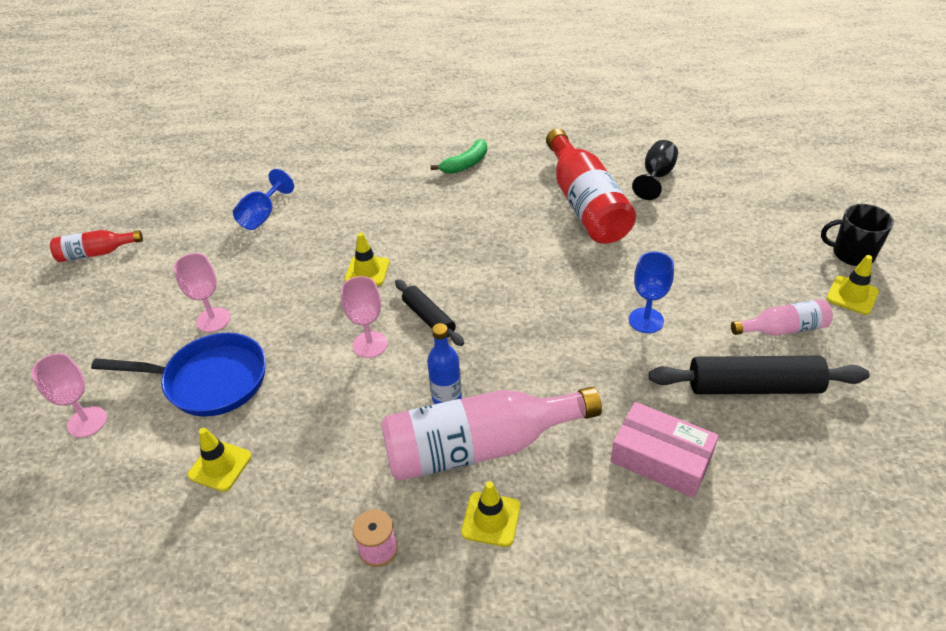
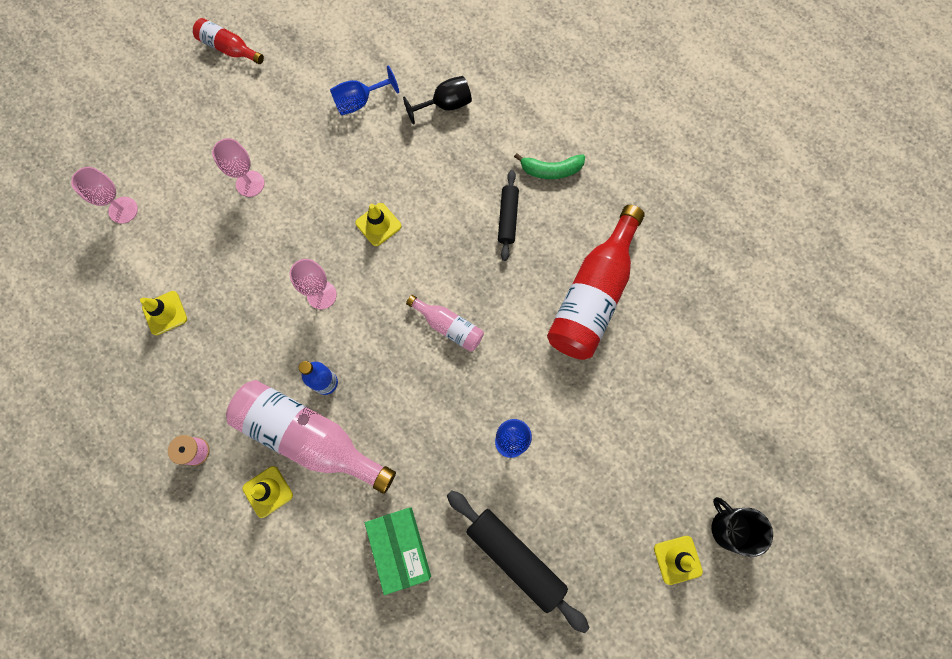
camera: 40 degrees right, 30 degrees up
blue pan [91,333,266,417] -> none
black rolling pin [395,279,464,346] -> black rolling pin moved to [498,170,519,261]
pink box [611,402,719,498] -> green box [365,507,431,595]
black goblet [632,140,678,200] -> black goblet moved to [403,76,472,125]
pink bottle [731,299,833,336] -> pink bottle moved to [406,295,484,352]

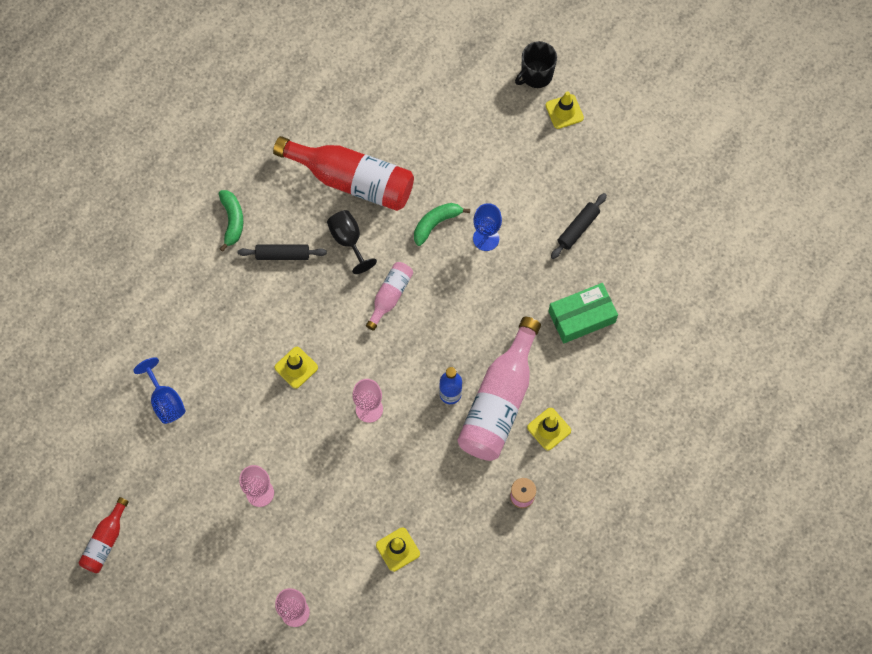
camera: 95 degrees left, 5 degrees down
black goblet [403,76,472,125] -> black goblet moved to [327,210,377,274]
black rolling pin [447,491,589,633] -> black rolling pin [551,193,607,259], size x0.60
none -> green banana [414,203,470,246]

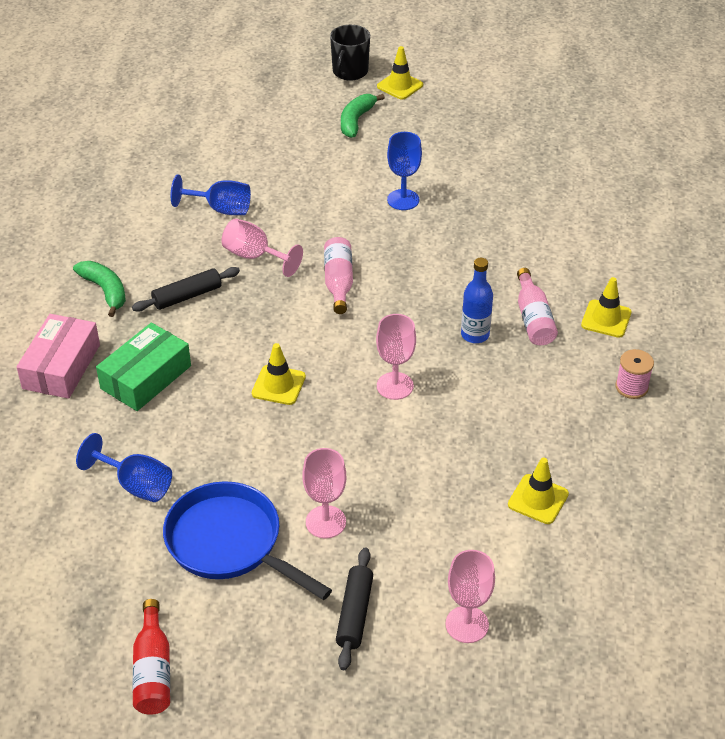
camera: 30 degrees left, 25 degrees down
red bottle [273,136,414,211] -> blue goblet [171,175,251,215]
black goblet [327,210,377,274] -> pink goblet [221,218,303,277]
green banana [414,203,470,246] -> green banana moved to [341,94,385,138]
pink bottle [457,317,541,461] -> pink bottle [517,268,558,345], size x0.51
green box [548,283,618,343] -> green box moved to [96,323,191,411]
black rolling pin [551,193,607,259] -> black rolling pin moved to [336,547,373,670]
none -> pink box [17,314,100,399]
none -> blue pan [163,481,332,600]

